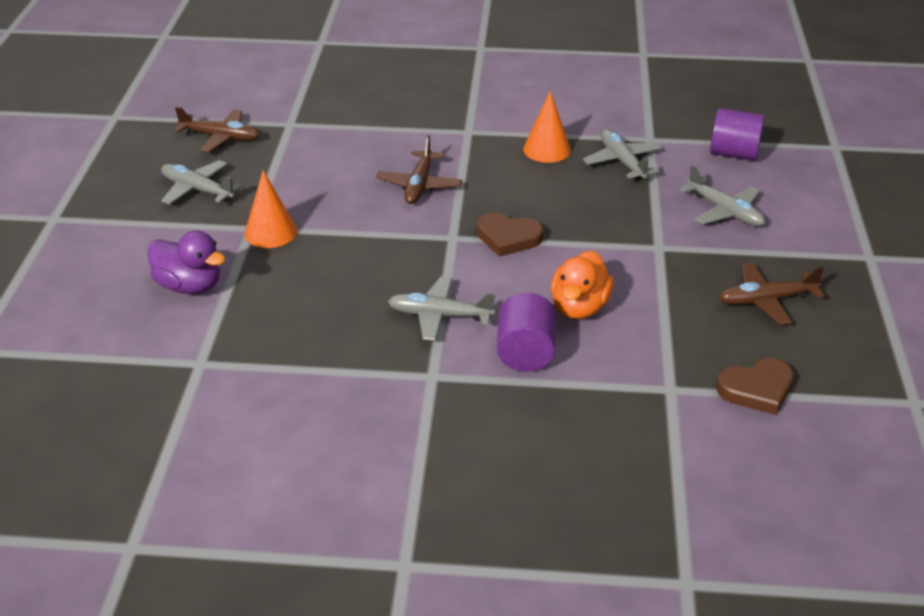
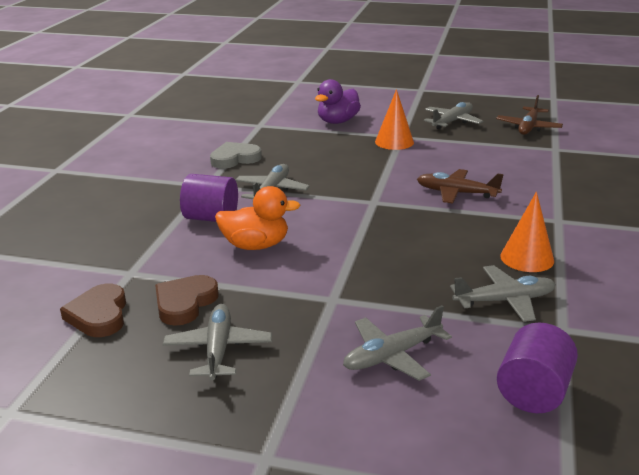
camera: 100 degrees right, 10 degrees down
brown heart [477,212,543,257] -> brown heart moved to [155,275,219,326]
orange duck [551,250,614,319] -> orange duck turned 150 degrees clockwise [215,186,301,250]
brown plane [719,263,824,325] -> grey plane [163,304,272,381]
none -> grey heart [210,142,262,169]

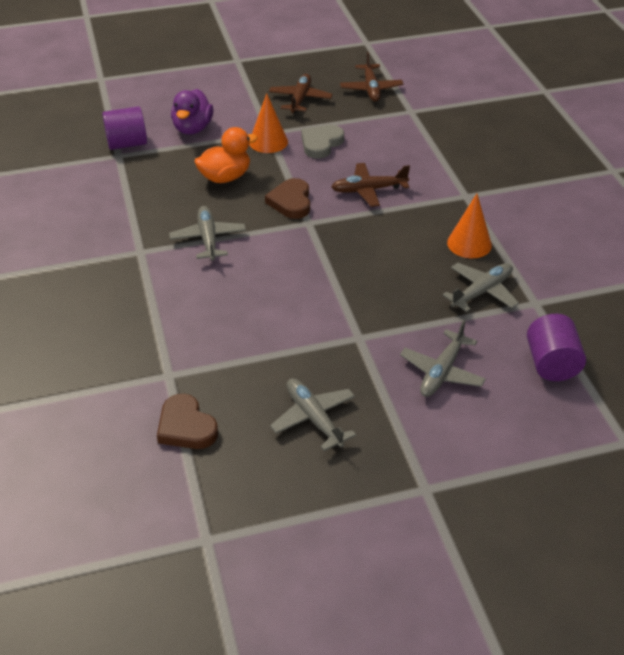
camera: 30 degrees left, 15 degrees up
brown heart [155,275,219,326] -> brown heart moved to [265,178,310,219]
purple cylinder [180,174,238,222] -> purple cylinder moved to [102,106,147,150]
grey heart [210,142,262,169] -> grey heart moved to [301,125,344,159]
orange duck [215,186,301,250] -> orange duck moved to [194,127,258,183]
grey plane [424,102,483,129] -> brown plane [269,74,333,113]

